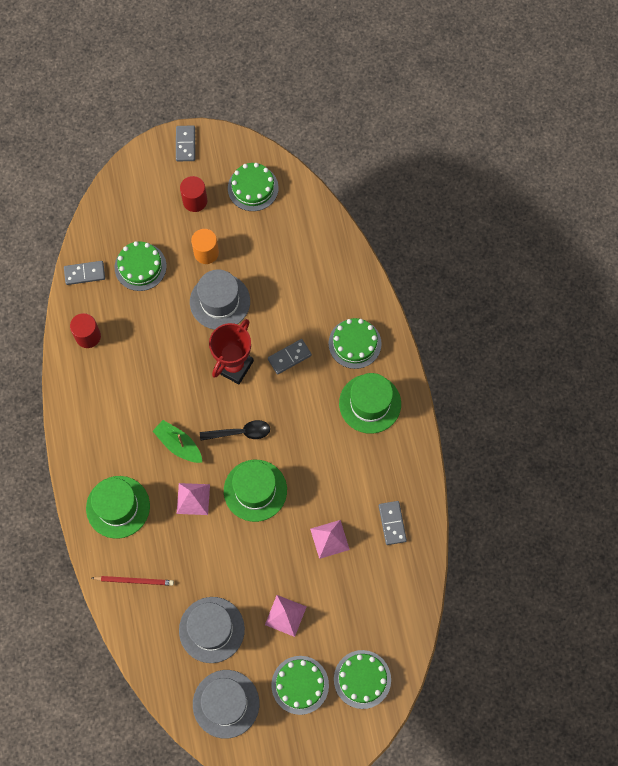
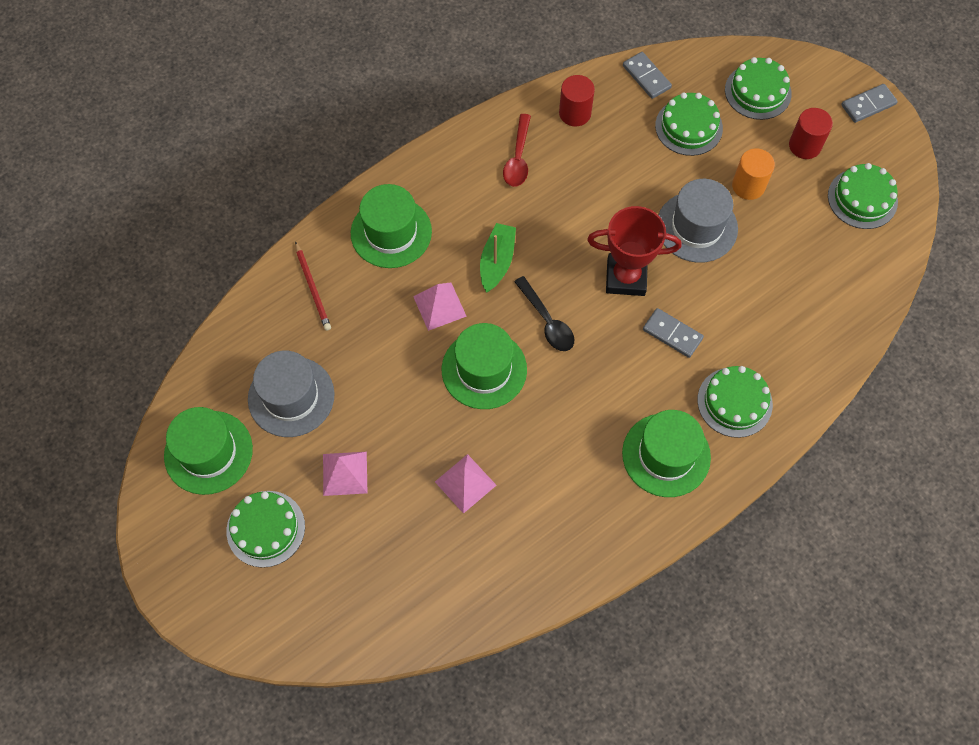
camera: 65 degrees right, 5 degrees down
grey hat [193,670,259,739] -> green hat [164,407,253,495]
green cake [334,650,391,709] -> green cake moved to [725,57,792,120]
grey domino [379,501,407,545] -> none
none -> red spoon [503,114,531,187]

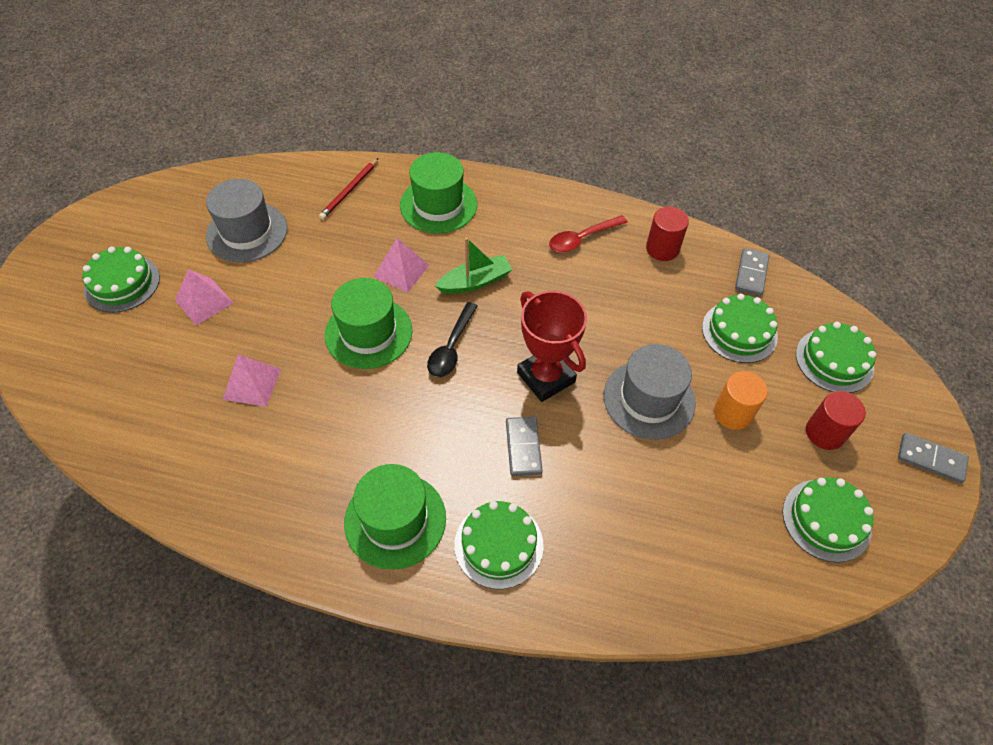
camera: 50 degrees right, 10 degrees down
green hat [164,407,253,495] -> none

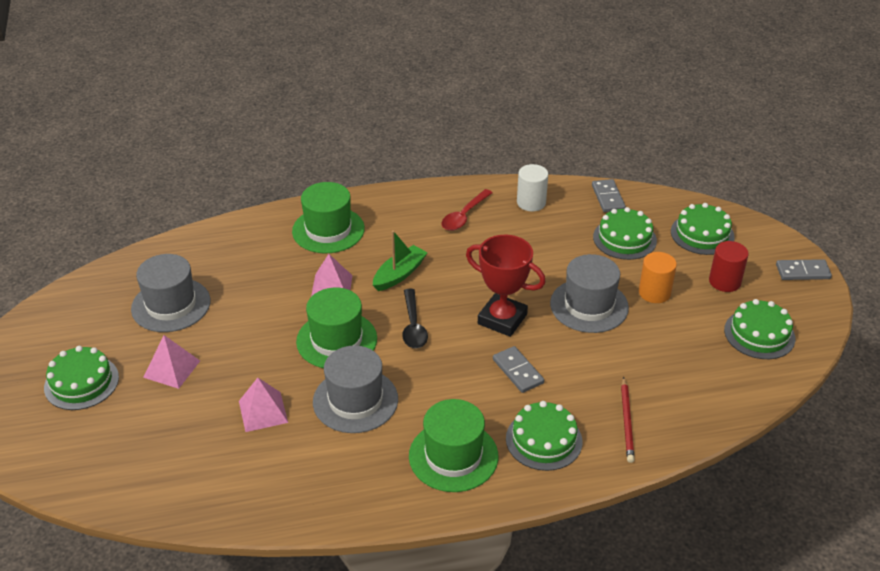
camera: 25 degrees left, 15 degrees down
red pencil [319,158,379,220] -> red pencil moved to [621,377,635,463]
red cylinder [646,207,689,261] -> white cylinder [517,164,548,211]
none -> grey hat [313,346,398,433]

